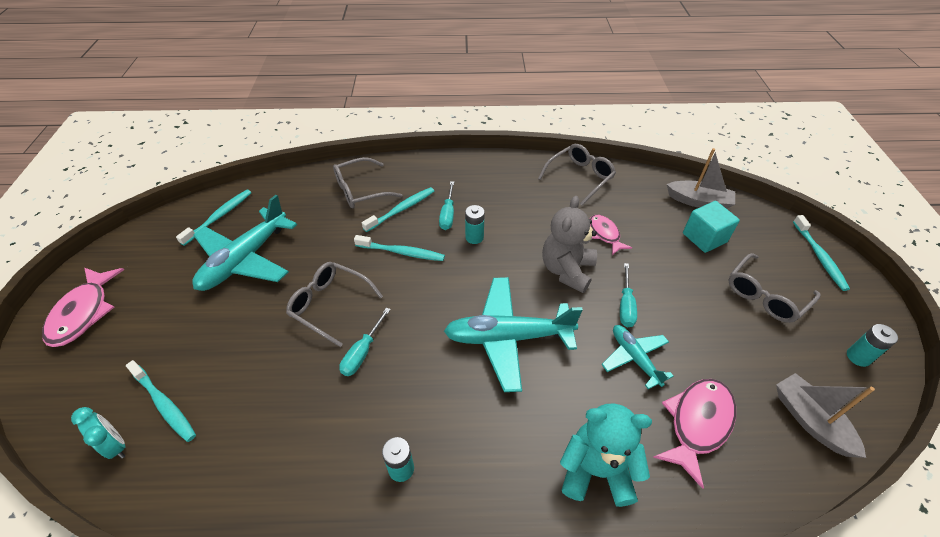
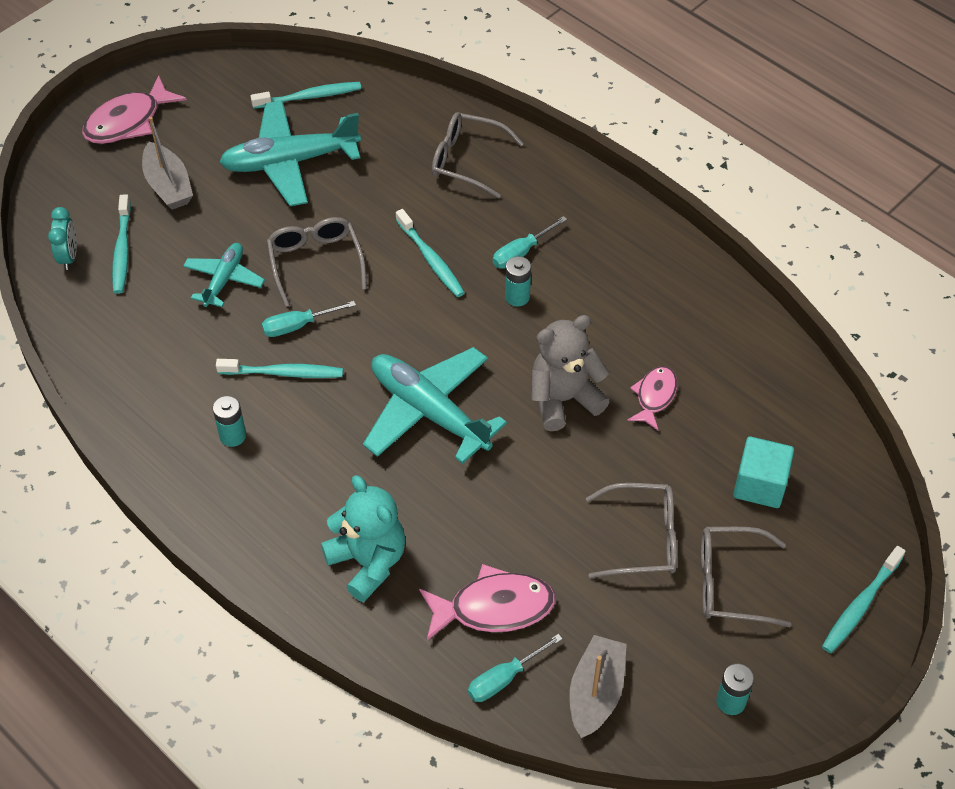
camera: 45 degrees right, 5 degrees up
turquoise toothbrush [362,187,434,232] -> turquoise toothbrush moved to [216,359,343,378]
grey glasses [538,144,616,206] -> grey glasses moved to [586,483,677,578]
turquoise plane [601,325,674,389] -> turquoise plane moved to [183,243,265,307]
turquoise screwdriver [620,263,637,327] -> turquoise screwdriver moved to [468,634,563,702]
grey boat [667,148,735,209] -> grey boat moved to [142,117,193,210]

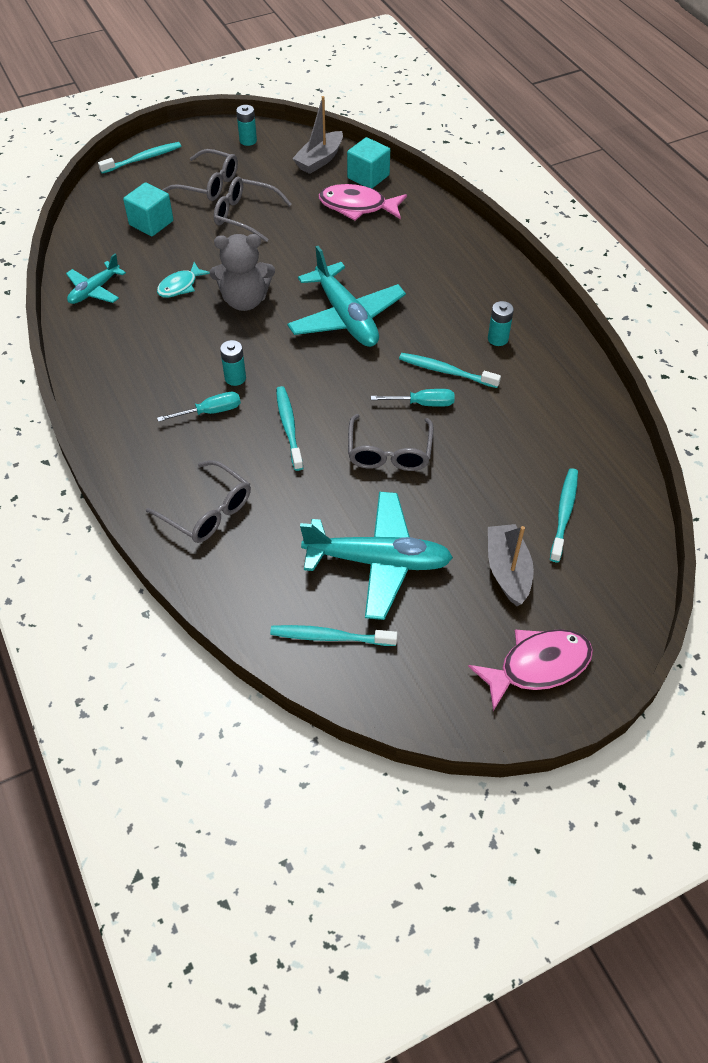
camera: 160 degrees left, 0 degrees up
turquoise clock [48,207,77,270] -> none
turquoise plane [183,243,265,307] -> turquoise plane moved to [66,254,126,304]
turquoise teddy bear [321,475,405,602] -> none
turquoise screwdriver [468,634,563,702] -> turquoise cube [347,137,390,188]
pink fish [627,366,677,430] -> turquoise fish [157,262,210,298]

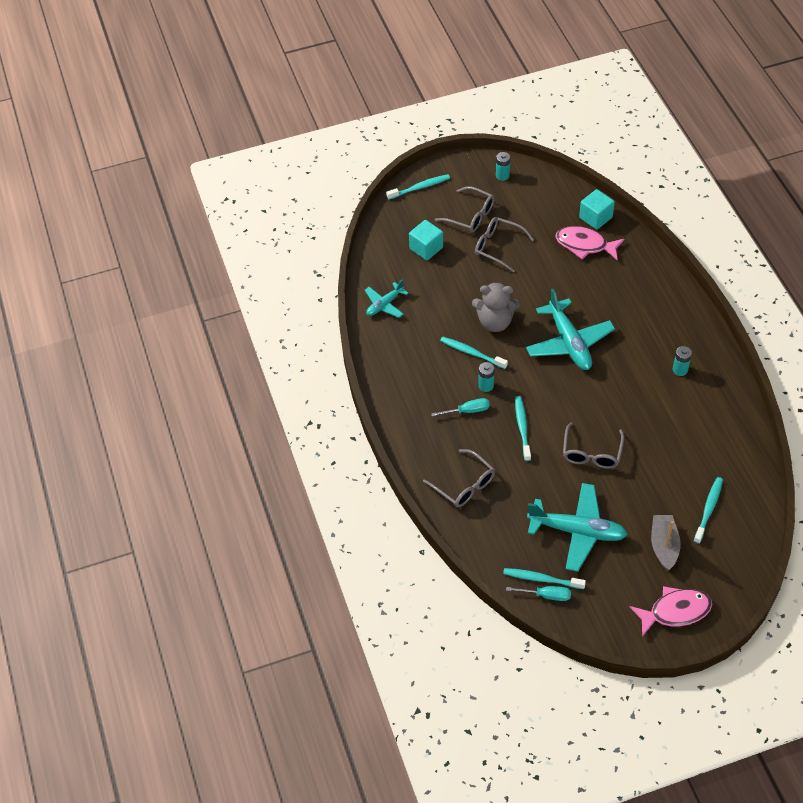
camera: 10 degrees right, 0 degrees up
turquoise fish [157,262,210,298] -> none
grey boat [292,96,343,174] -> none
turquoise screwdriver [371,389,455,407] -> turquoise screwdriver moved to [506,586,571,601]
turquoise toothbrush [399,353,501,388] -> turquoise toothbrush moved to [440,337,508,369]

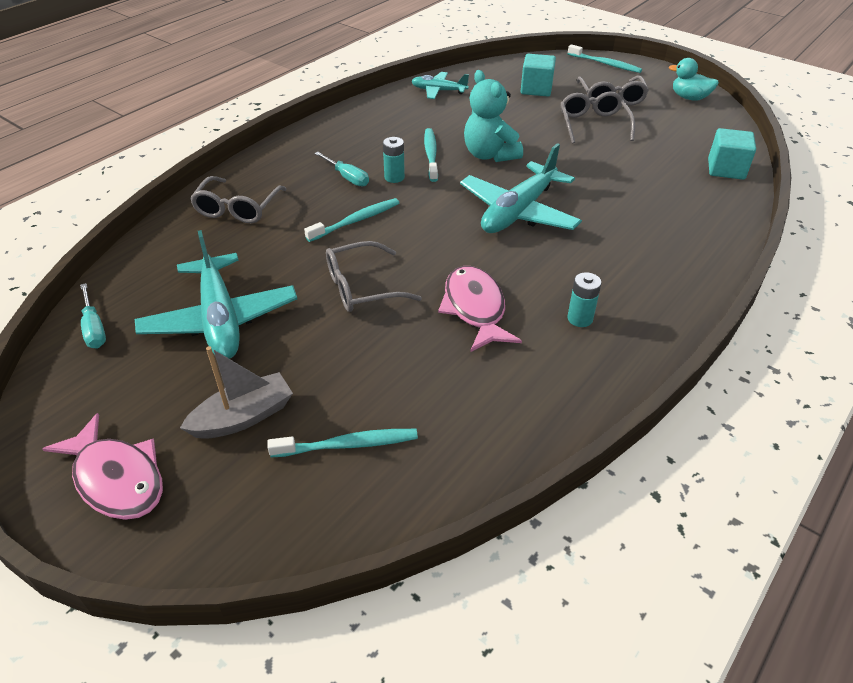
camera: 55 degrees right, 10 degrees down
grey teddy bear [472,282,520,332] -> turquoise teddy bear [464,70,523,162]
turquoise battery [496,152,510,181] -> turquoise duck [669,58,719,101]
turquoise toothbrush [503,568,586,589] -> none
pink fish [556,226,624,261] -> pink fish moved to [438,266,522,352]

